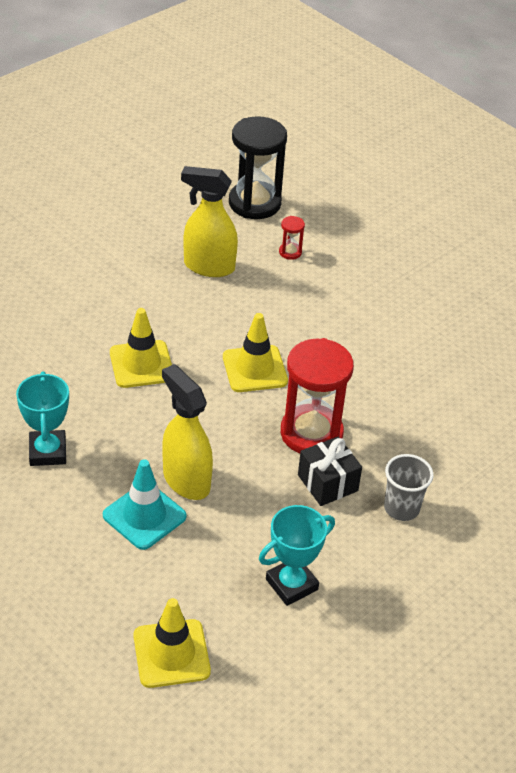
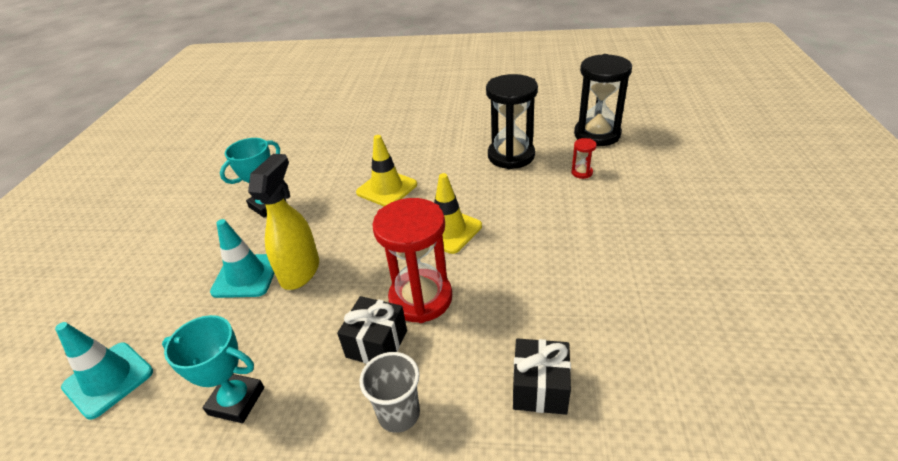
camera: 55 degrees right, 5 degrees down
yellow traffic cone [133,598,211,688] -> turquoise traffic cone [55,322,153,419]
yellow spray bottle [181,166,238,277] -> black hourglass [486,74,538,169]
none -> black gift [513,338,571,415]

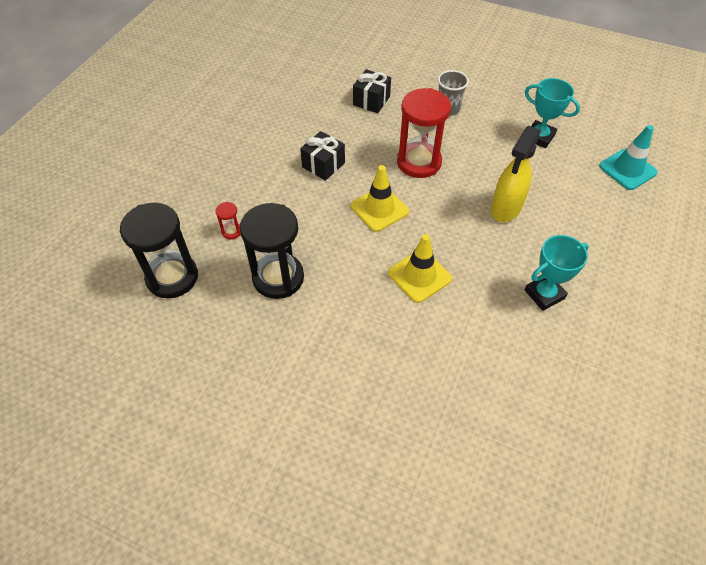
camera: 165 degrees left, 15 degrees up
turquoise traffic cone [210,219,274,298] -> none
black gift [337,296,407,364] -> black gift moved to [300,131,345,181]

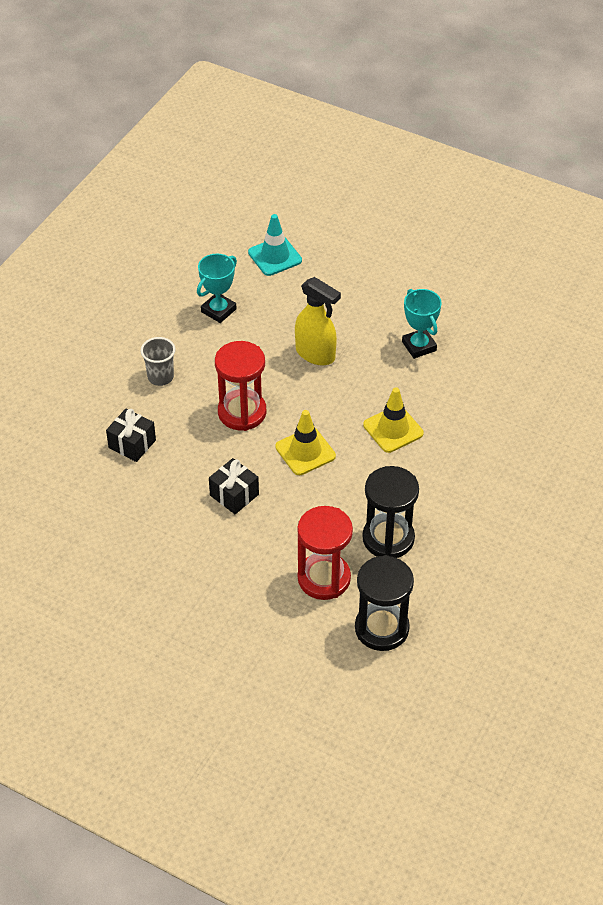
camera: 85 degrees left, 5 degrees down
red hourglass [215,202,241,239] -> red hourglass [297,506,353,600], size x2.38

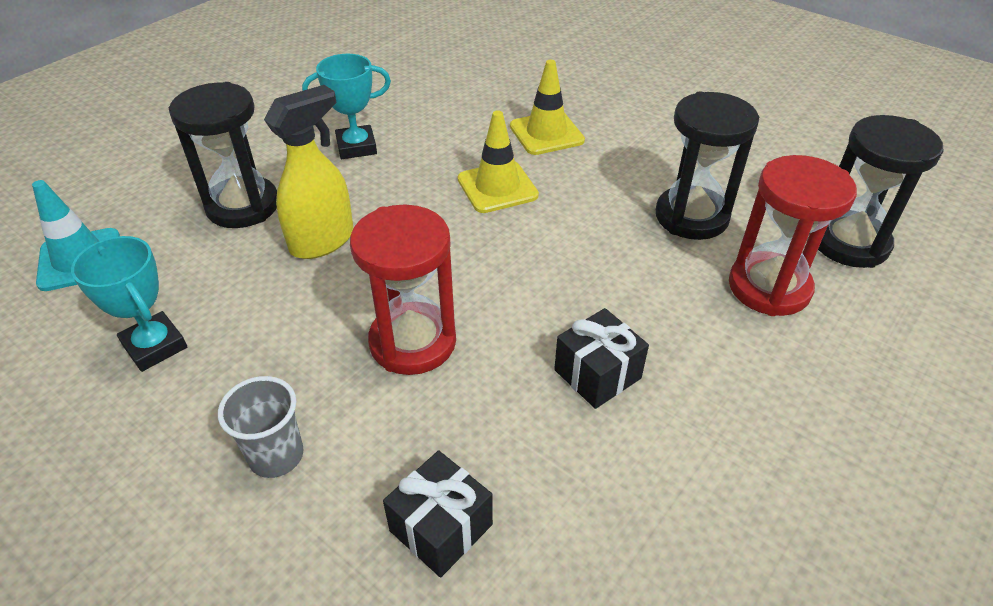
camera: 80 degrees left, 5 degrees down
yellow traffic cone [275,410,336,475] -> yellow traffic cone moved to [510,60,585,155]
none -> black hourglass [169,82,277,228]

